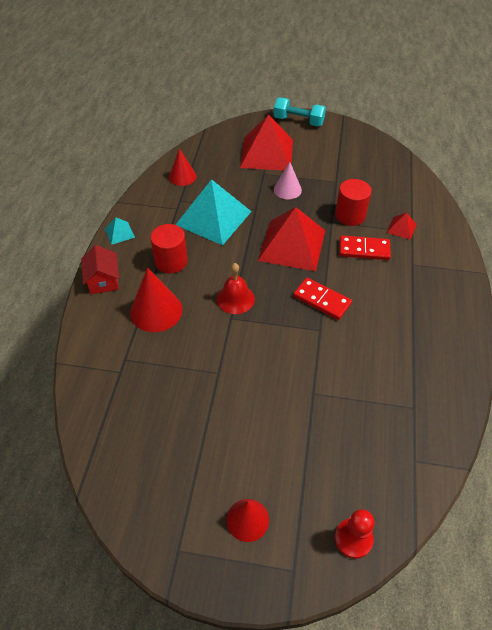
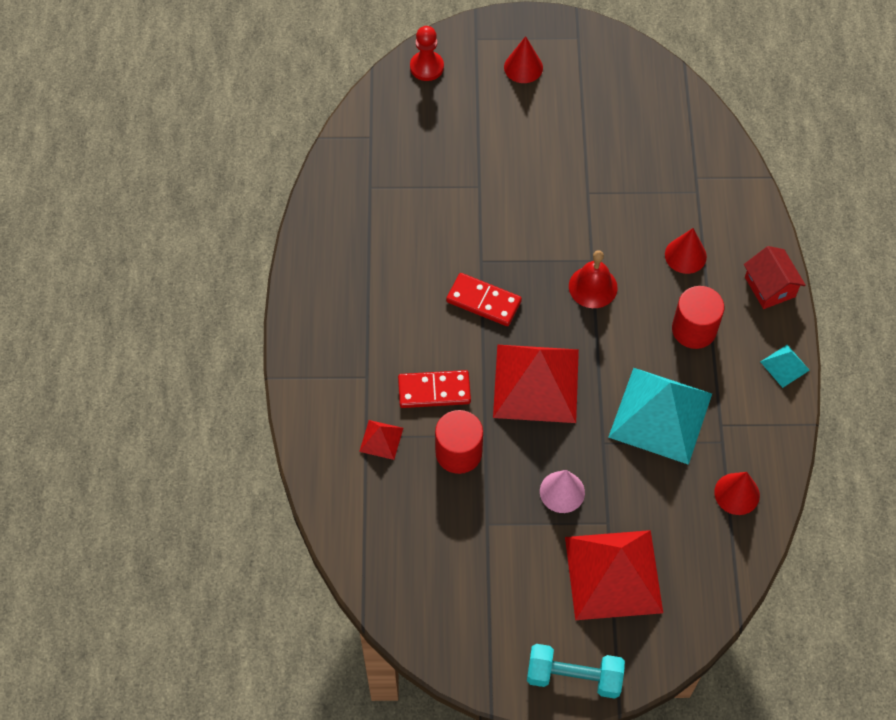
camera: 170 degrees right, 10 degrees up
red cone [130,268,182,332] -> red cone [665,228,707,274], size x0.64

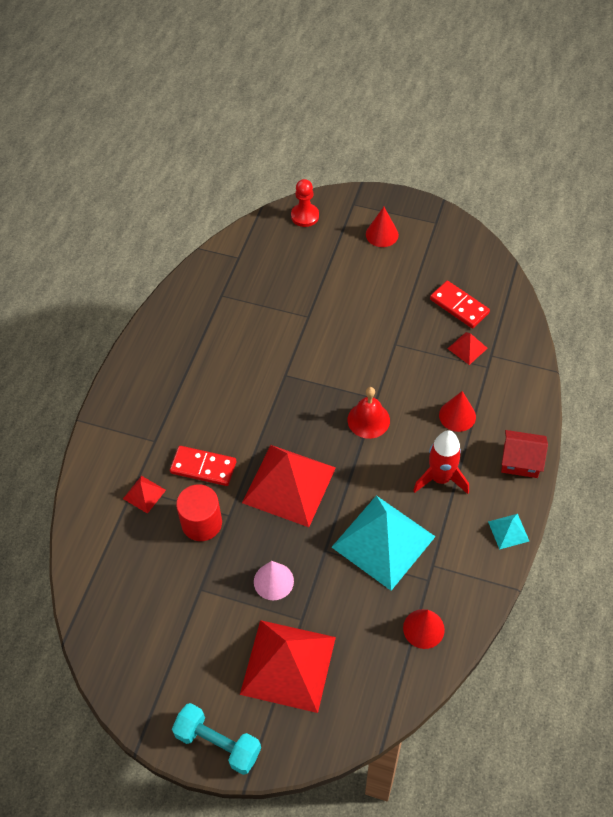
camera: 20 degrees right, 5 degrees down
red domino [446,273,522,326] -> red domino moved to [430,281,490,329]
red cylinder [672,286,724,349] -> red rocket [413,430,469,494]
red house [744,246,806,309] -> red house turned 75 degrees counterclockwise [501,430,548,478]
none -> red pyramid [447,332,488,365]

